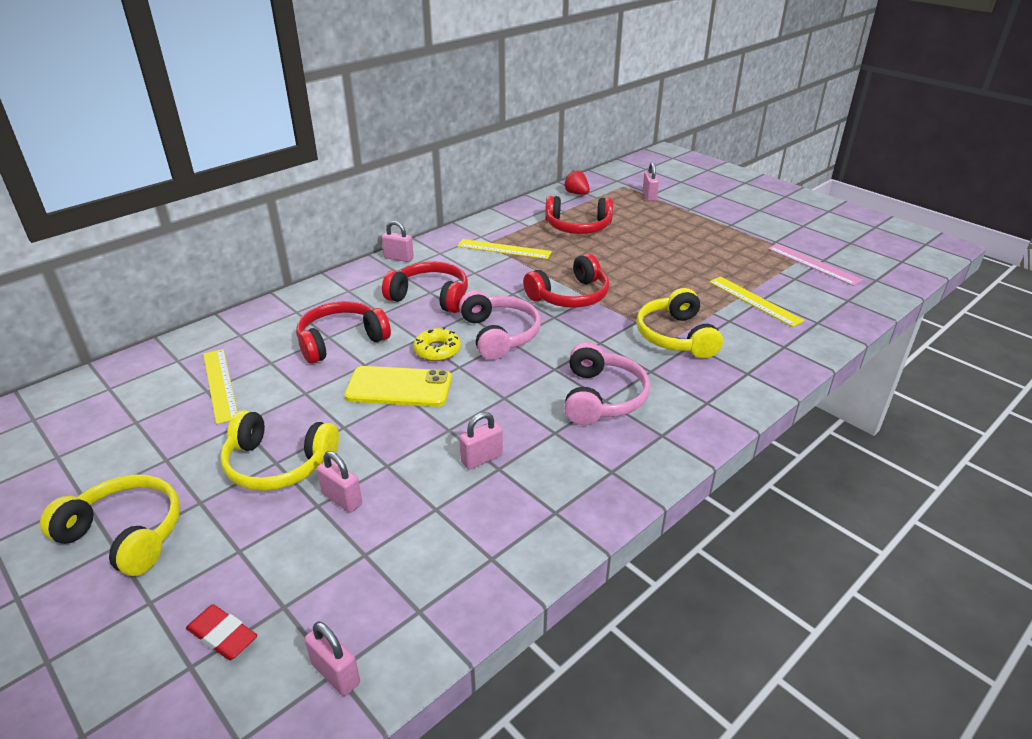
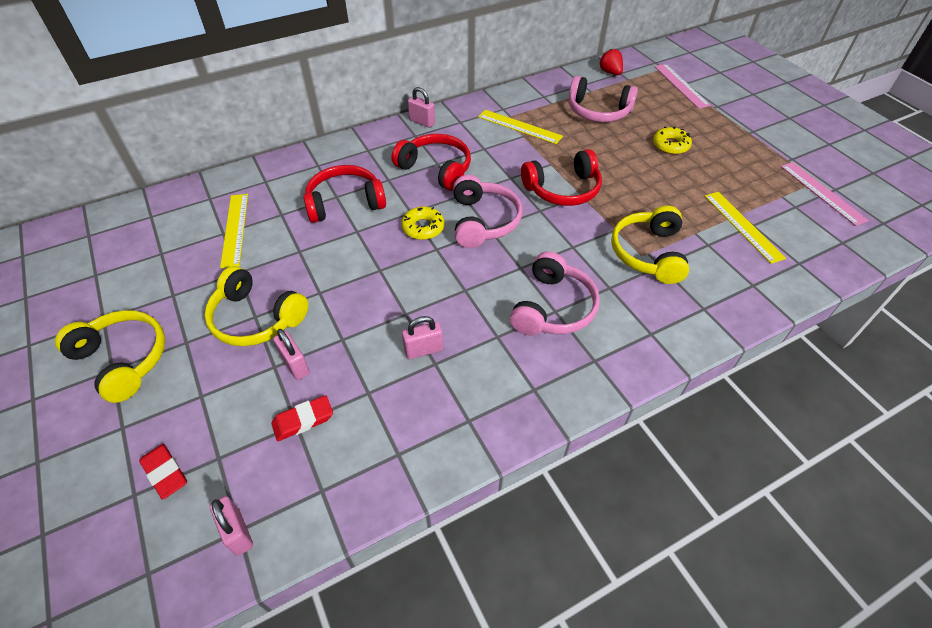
camera: 15 degrees right, 15 degrees up
yellow phone [344,366,452,407] -> none
red headphones [545,196,613,234] -> pink headphones [569,76,638,122]
pink padlock [643,162,659,201] -> pink ruler [654,64,711,109]
none -> red eraser [271,395,333,441]
none -> yellow donut [653,126,692,154]

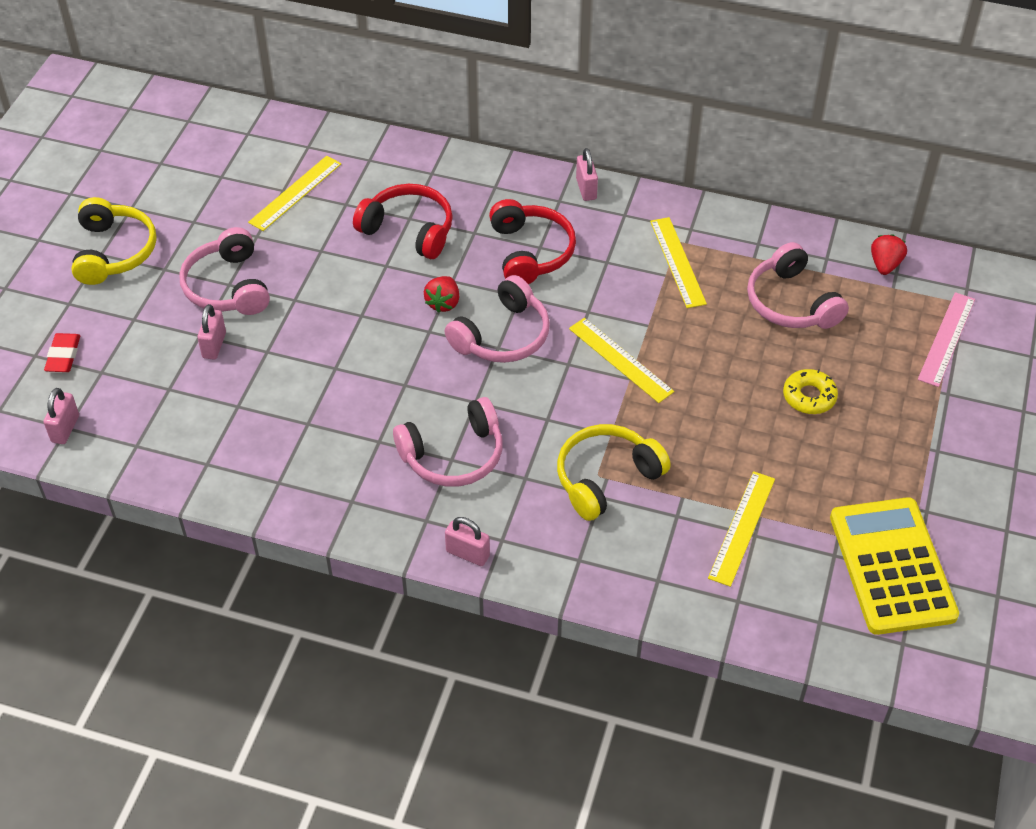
camera: 45 degrees right, 0 degrees up
yellow headphones [204,266,308,346] -> pink headphones [179,227,270,315]
red eraser [271,395,333,441] -> none
yellow donut [401,206,444,240] -> red strawberry [424,276,459,313]
pink padlock [402,316,443,359] -> pink padlock moved to [445,517,490,566]
red headphones [521,149,602,206] -> yellow ruler [569,318,674,403]
pink ruler [781,162,869,226] -> yellow calculator [830,497,959,635]

